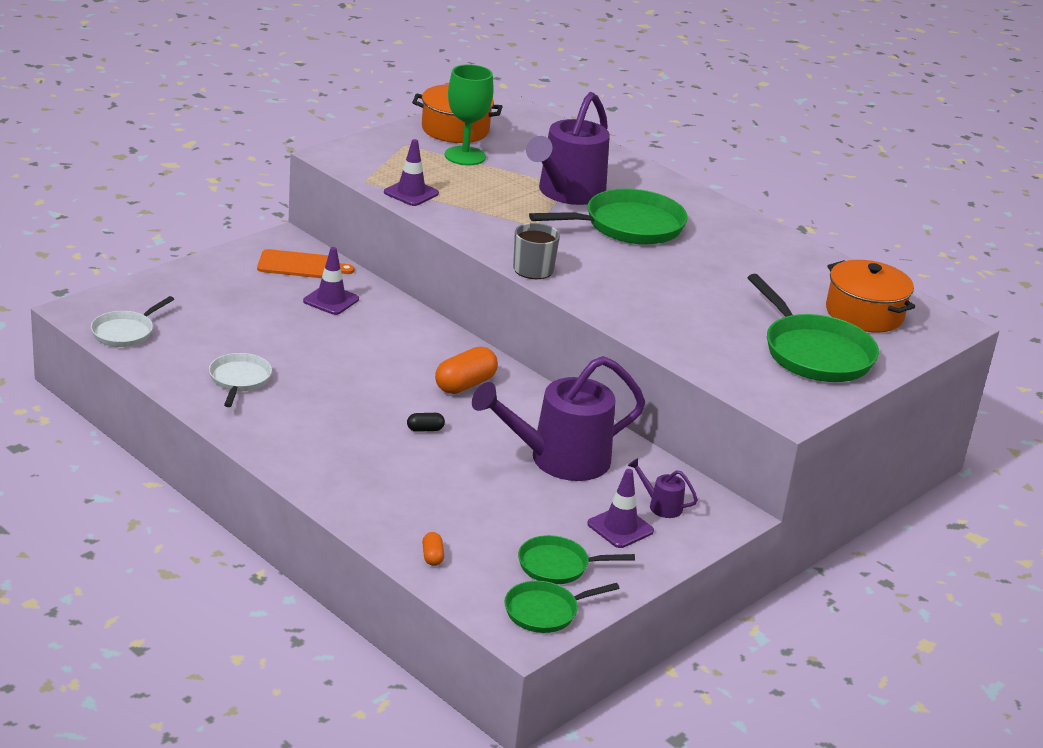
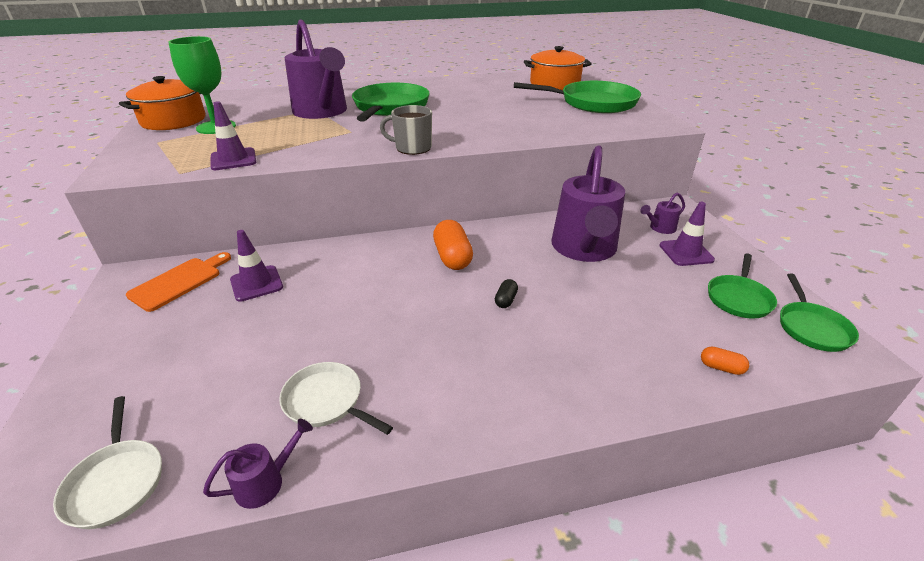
camera: 55 degrees left, 5 degrees up
none -> purple watering can [203,419,313,509]

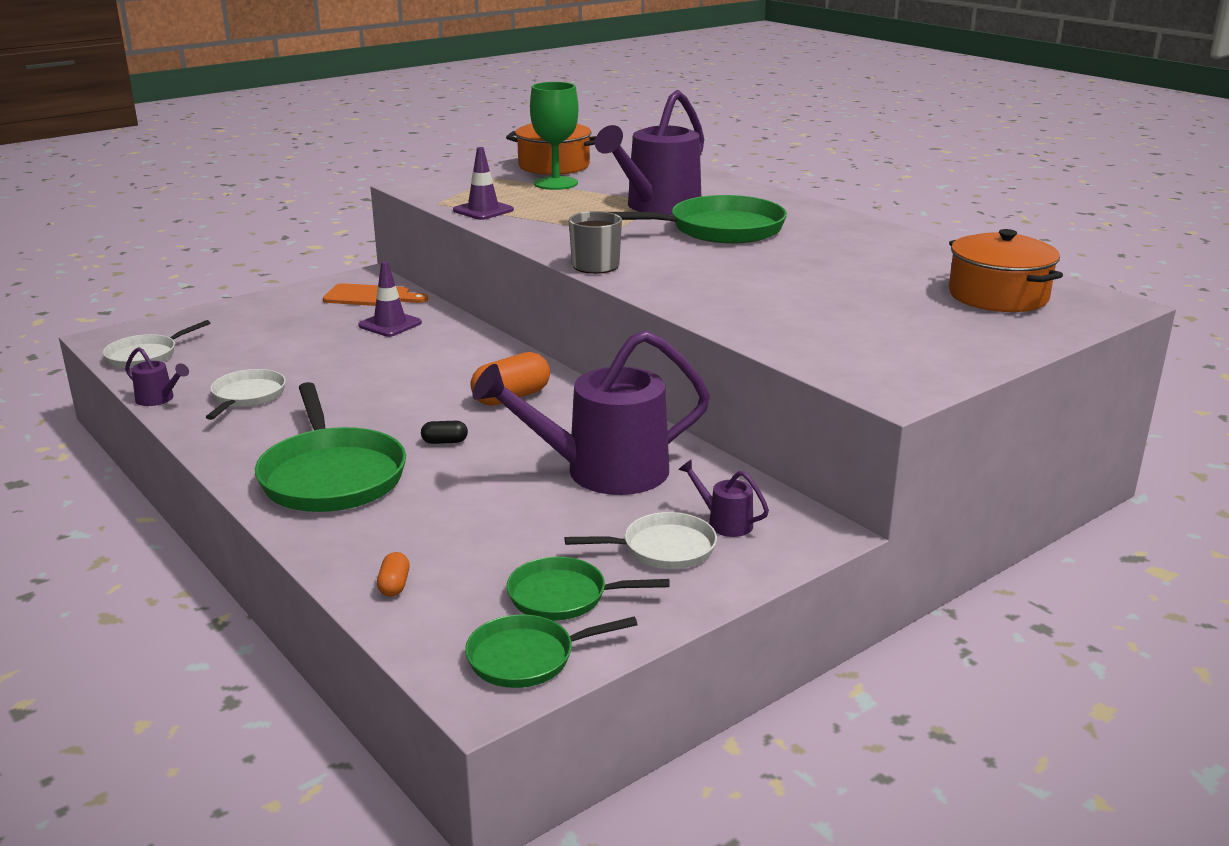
camera: 65 degrees right, 10 degrees down
green pan [514,81,641,113] -> green pan moved to [255,382,406,512]
purple traffic cone [659,202,715,266] -> white pan [565,512,717,569]

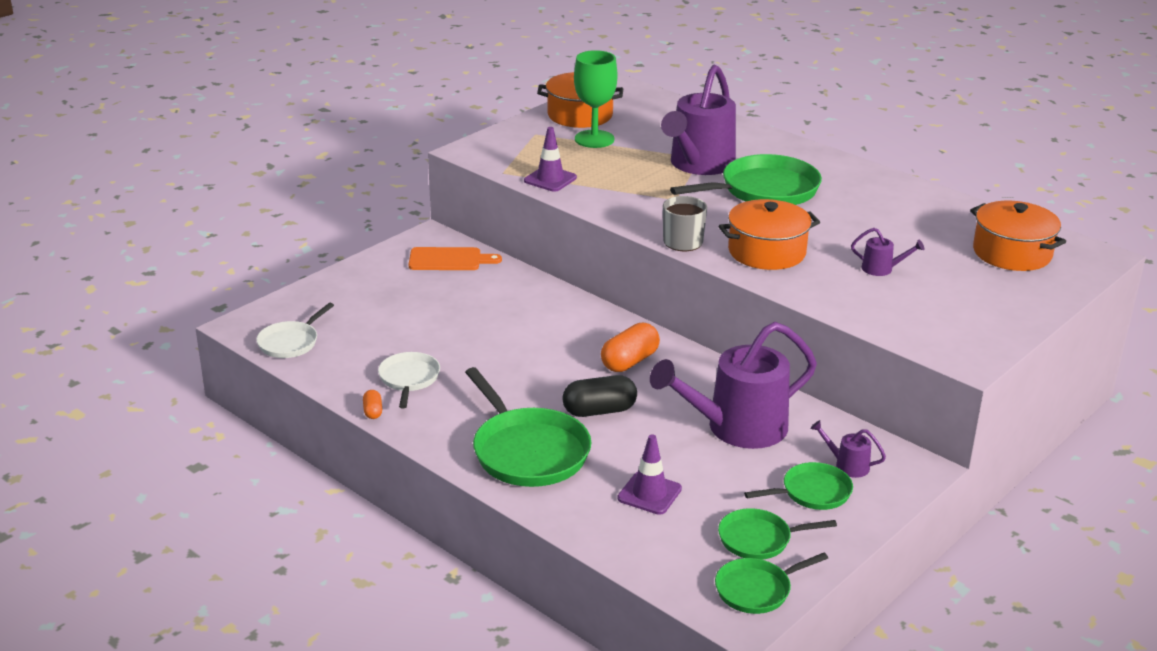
camera: 10 degrees left, 5 degrees up
purple watering can [125,347,189,406] -> purple watering can moved to [851,228,924,276]
purple traffic cone [358,261,422,337] -> purple traffic cone moved to [618,435,682,515]
orange capsule [377,552,410,597] -> orange capsule moved to [363,390,382,419]
black capsule [421,421,468,444] -> black capsule [562,375,637,417], size x2.00
white pan [565,512,717,569] -> green pan [744,462,853,510]
none -> orange pot [718,199,820,270]

